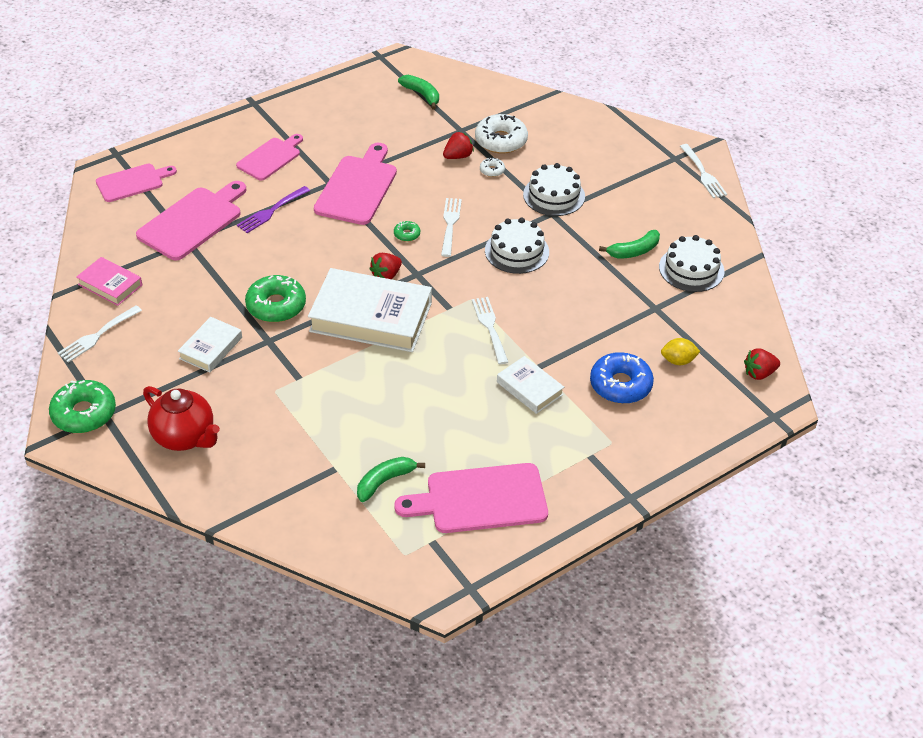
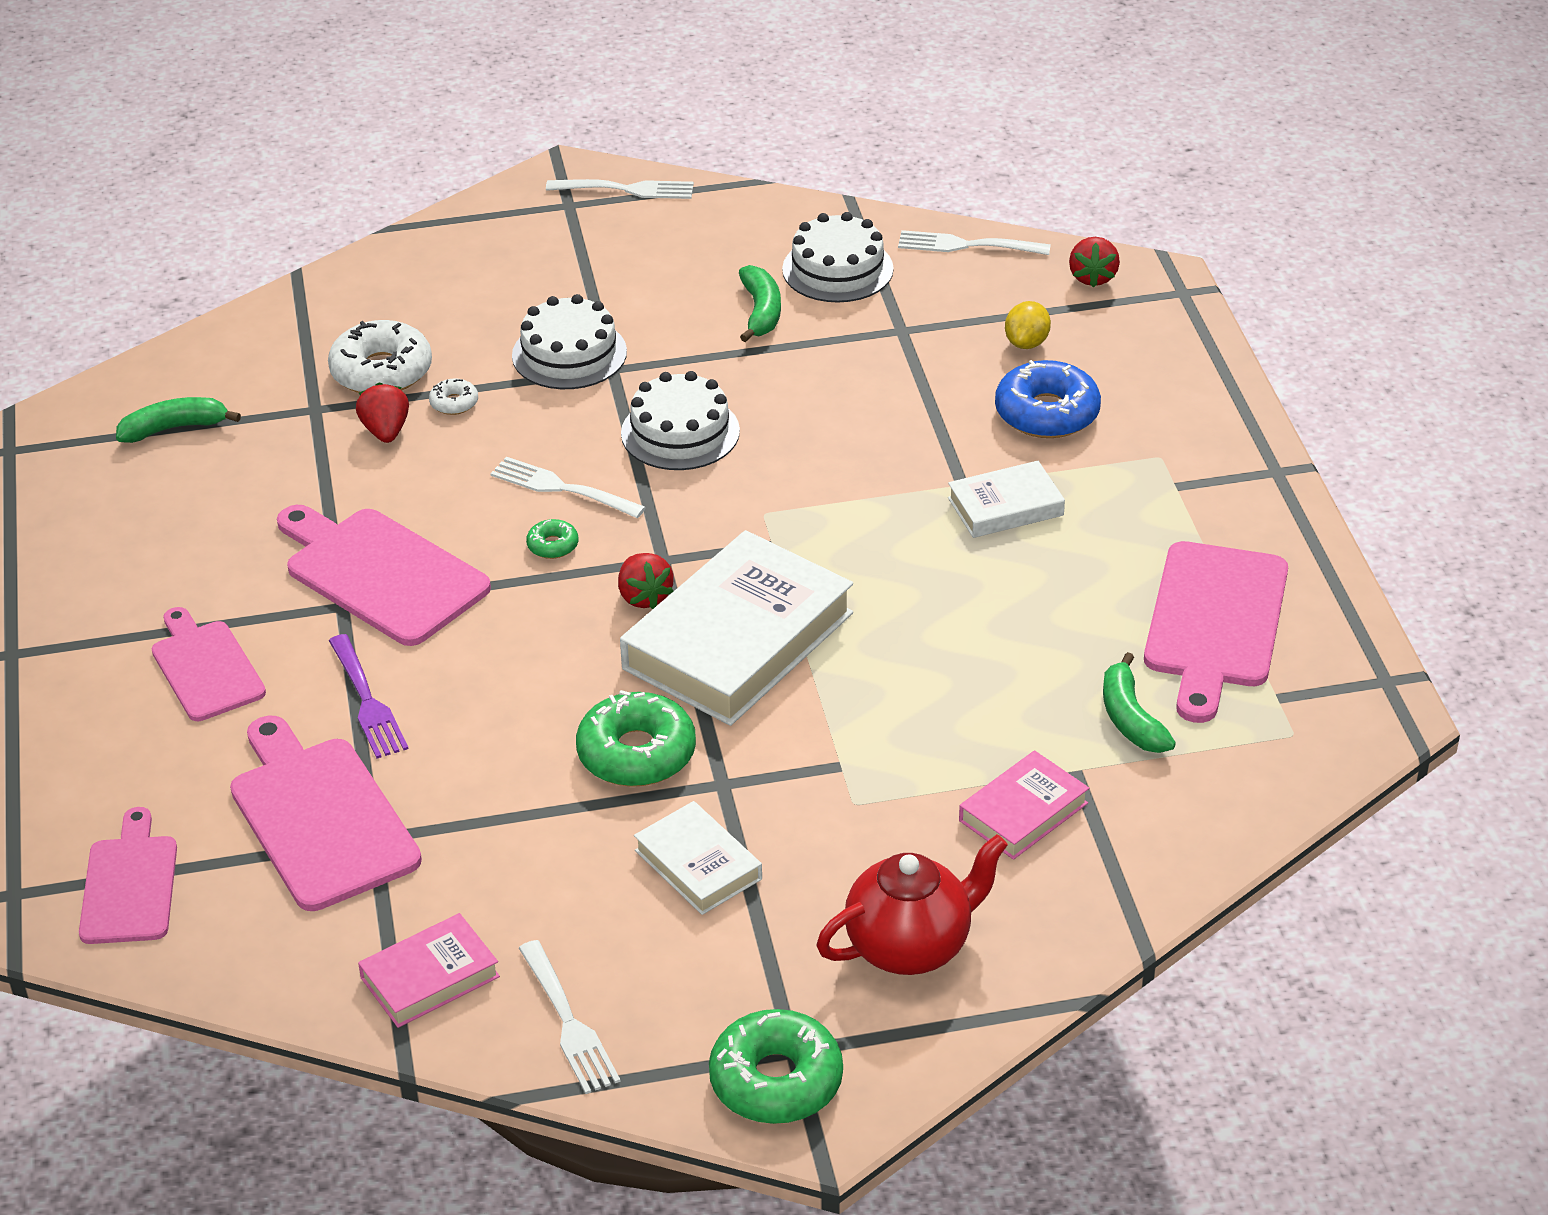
camera: 65 degrees left, 5 degrees down
white fork [472,297,508,364] -> white fork moved to [898,230,1051,255]
none -> pink book [959,750,1089,860]

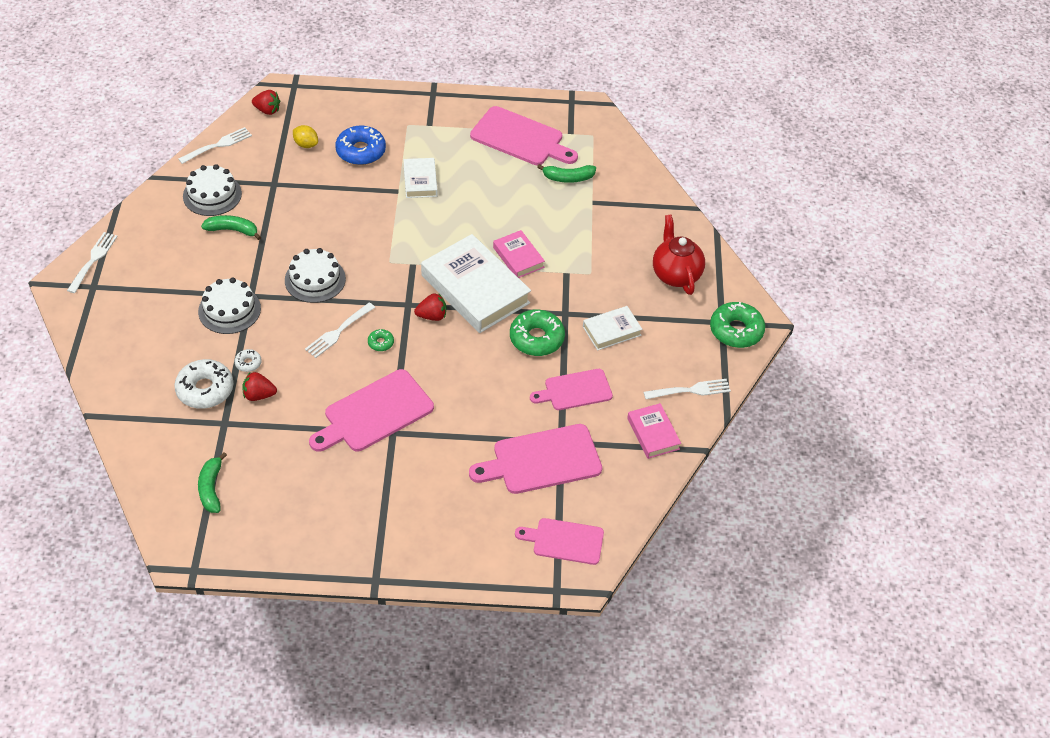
camera: 80 degrees left, 10 degrees up
pink cutting board [152,607,266,721] -> pink cutting board moved to [530,369,613,410]
purple fork [329,634,408,759] -> none
white fork [898,230,1051,255] -> white fork turned 150 degrees counterclockwise [178,127,252,164]
pink book [959,750,1089,860] -> pink book moved to [493,230,545,278]

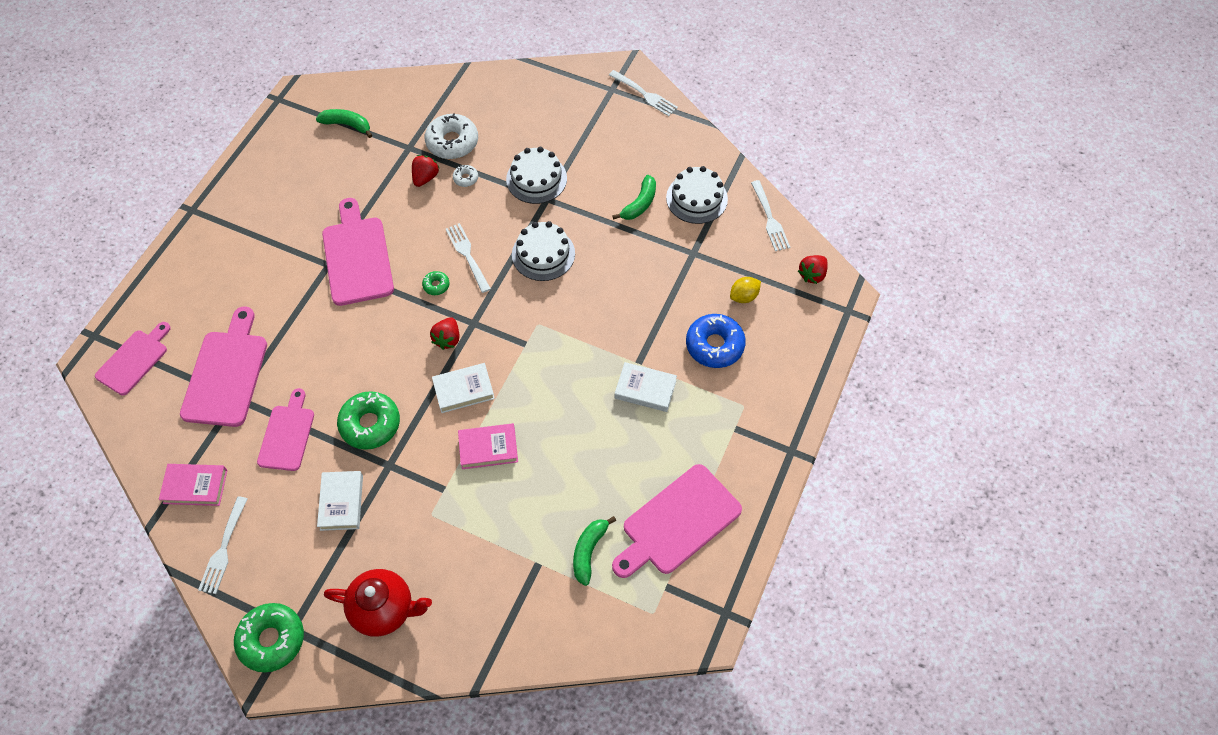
camera: 115 degrees right, 10 degrees up
white book [421,234,531,333] -> white book [432,363,495,413], size x0.51

